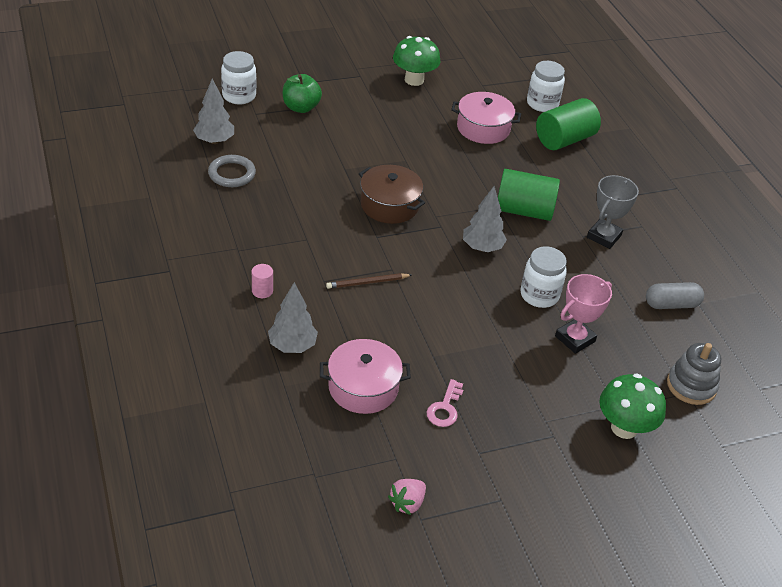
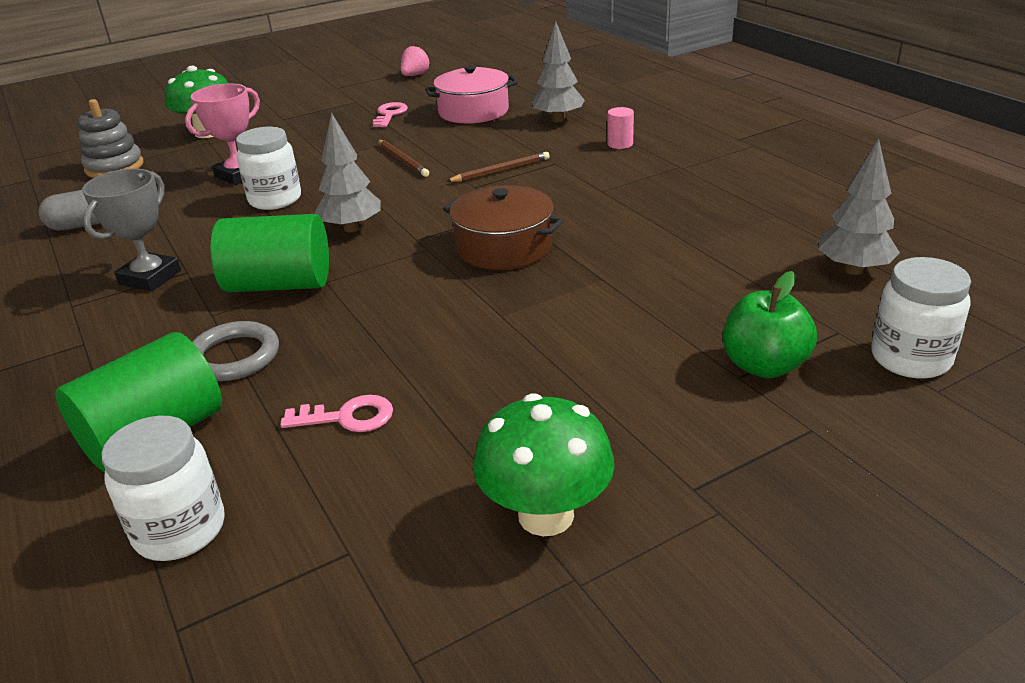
camera: 175 degrees right, 10 degrees down
grey ring [208,155,256,187] -> grey ring moved to [192,321,279,381]
pink pot [451,92,521,144] -> pink key [280,395,393,432]
none -> brown pencil [378,140,429,177]

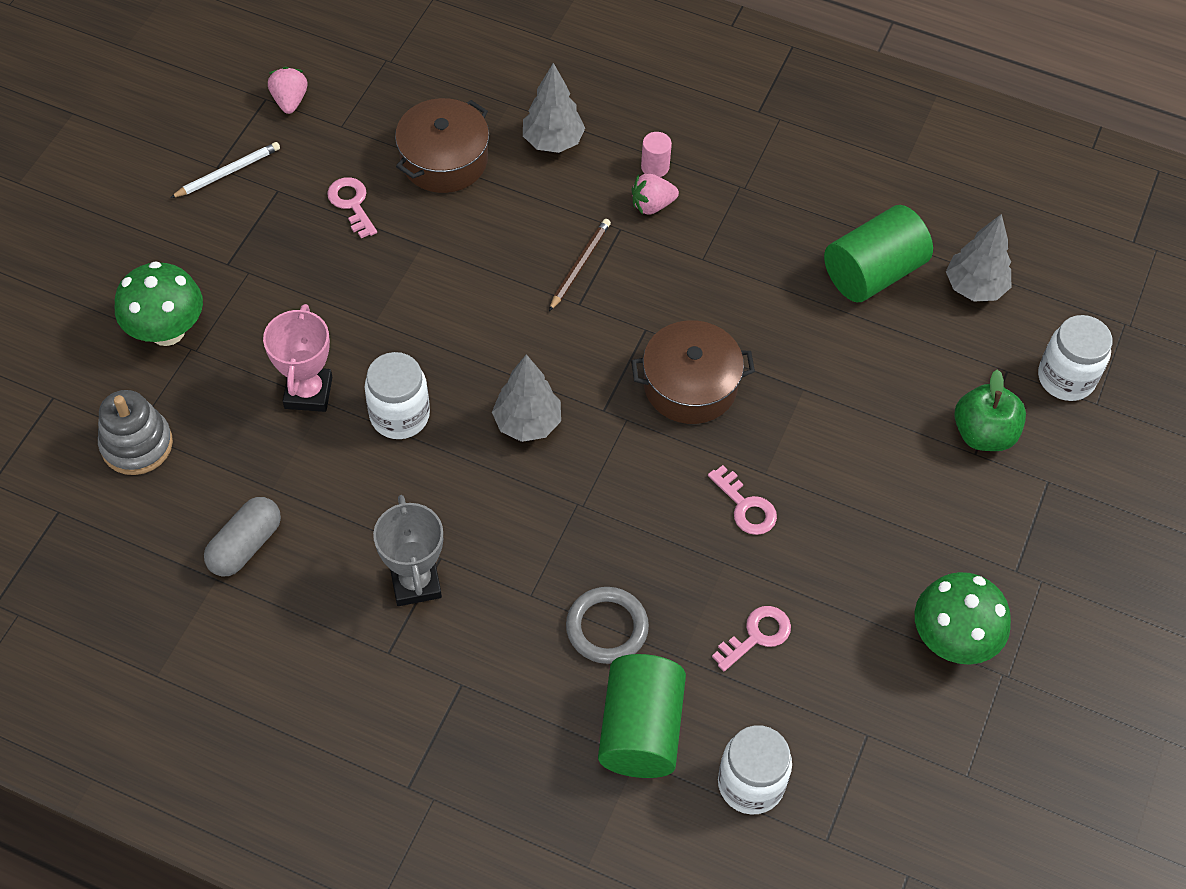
camera: 40 degrees left, 25 degrees up
green cylinder [210,214,329,293] -> green cylinder moved to [824,205,933,302]
brown pencil [378,140,429,177] -> none
pink pot [425,65,518,124] -> brown pot [395,98,489,193]
none -> white pencil [170,142,280,198]
none -> pink strawberry [632,173,679,215]
none -> pink key [708,465,777,535]

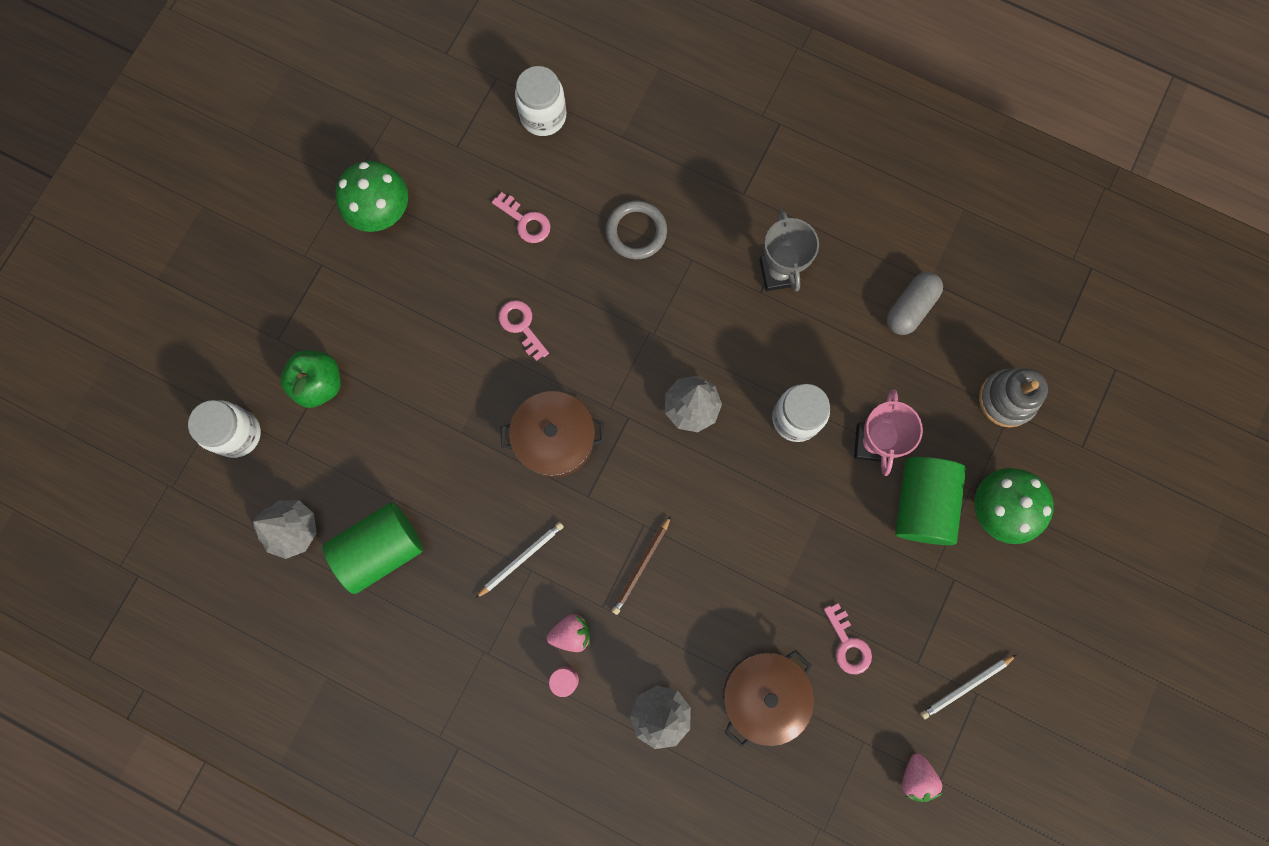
camera: 175 degrees left, 20 degrees up
green cylinder [598,654,686,778] -> green cylinder moved to [895,457,966,545]
pink key [712,606,791,671] -> pink key turned 105 degrees counterclockwise [492,192,550,243]
none -> white pencil [476,522,564,598]

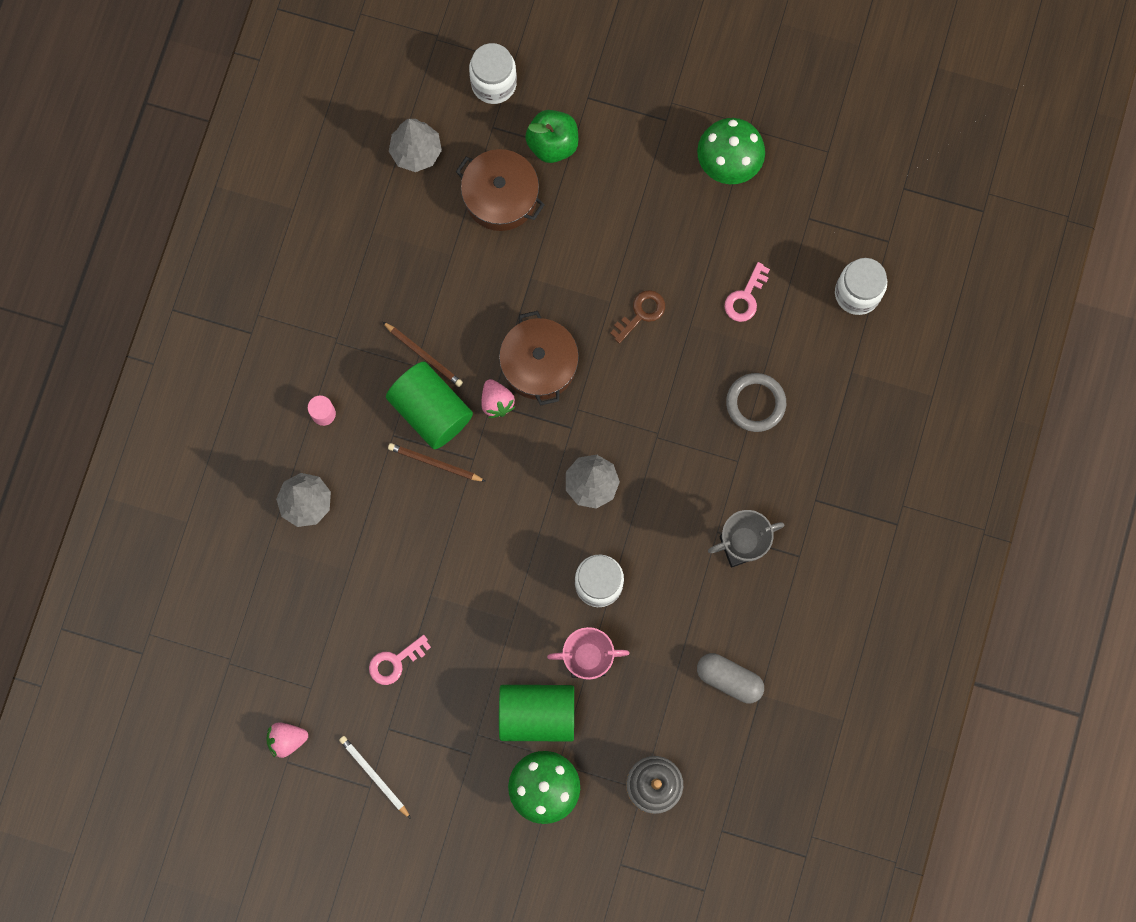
camera: 80 degrees right, 0 degrees up
green cylinder [322,502,423,594] -> green cylinder moved to [386,361,473,449]
white pencil [476,522,564,598] -> brown pencil [383,322,463,387]
pink key [499,300,549,361] -> brown key [610,290,665,344]
pink strawberry [547,614,590,652] -> pink strawberry moved to [482,379,515,418]
brown pot [723,650,814,747] -> brown pot moved to [456,149,545,231]

